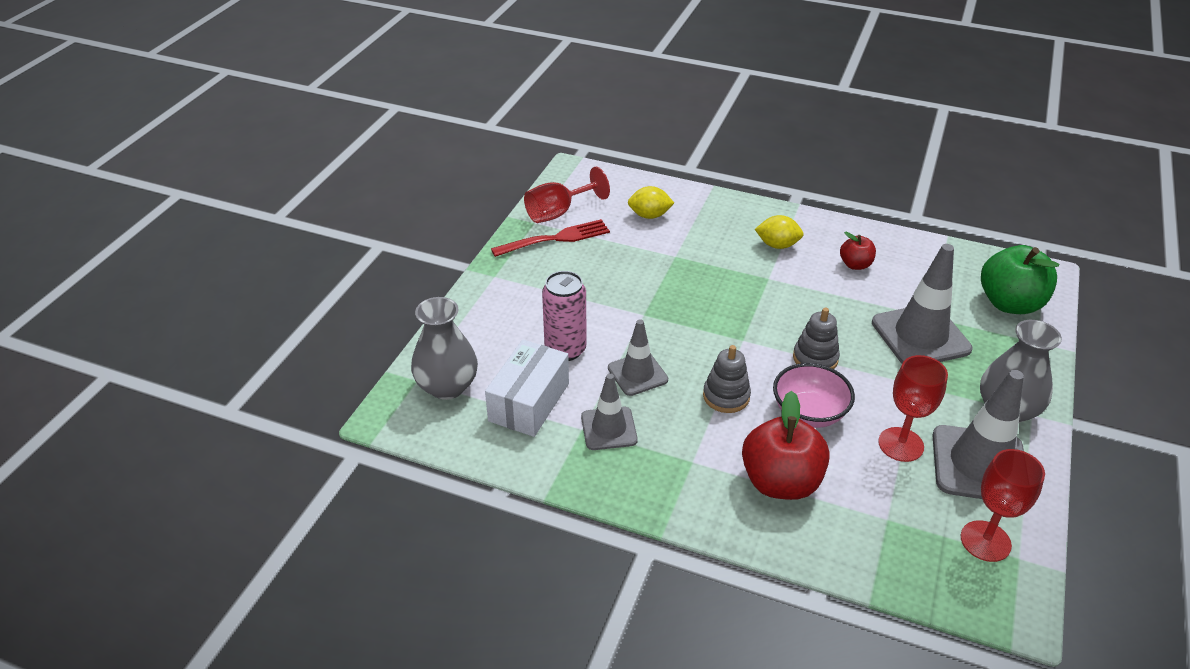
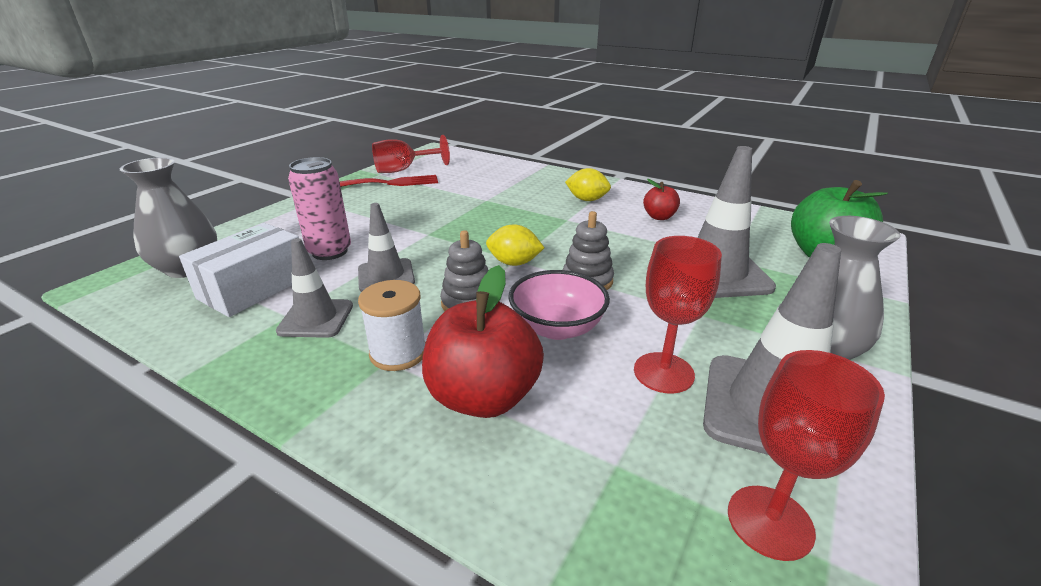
camera: 10 degrees right, 10 degrees down
yellow lemon [628,186,674,219] -> yellow lemon moved to [486,225,545,266]
none -> white spool [358,280,426,371]

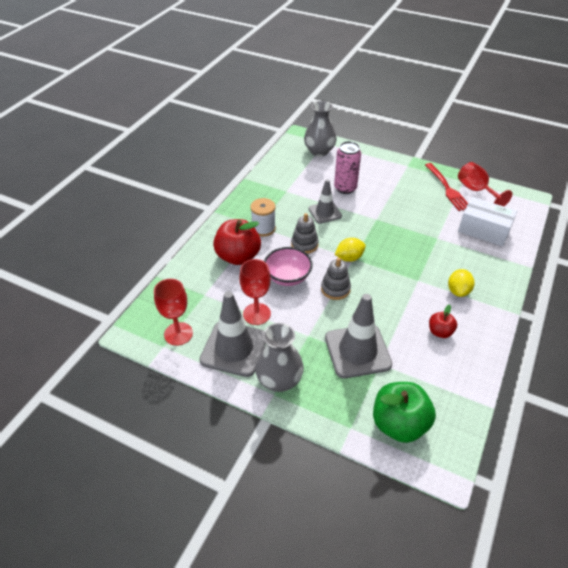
camera: 85 degrees right, 15 degrees up
white box [179,223,299,317] -> white box moved to [458,197,517,246]
grey traffic cone [276,238,353,338] -> none
yellow lemon [486,225,545,266] -> yellow lemon turned 60 degrees clockwise [335,238,366,262]

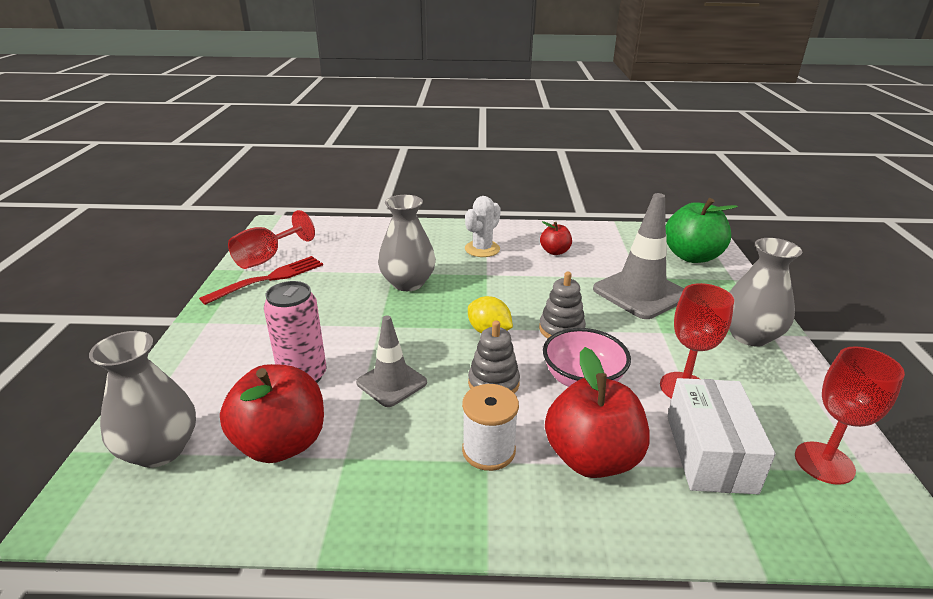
camera: 115 degrees left, 15 degrees down
grey traffic cone [199,291,266,377] -> none
yellow lemon [448,269,475,297] -> white cactus [465,196,501,257]
white box [458,197,517,246] -> white box moved to [667,378,776,494]
none -> red apple [220,364,324,463]
none -> grey vase [378,195,436,291]

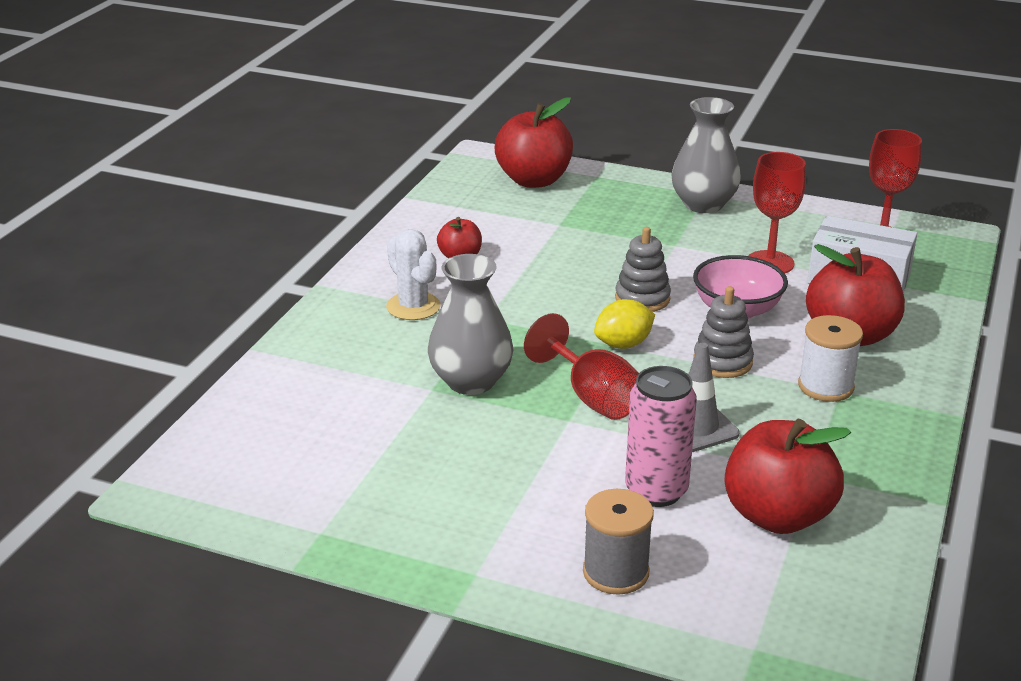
camera: 70 degrees left, 0 degrees up
grey vase [89,331,196,468] -> none
red fork [199,256,323,305] -> none
red goblet [228,210,315,269] -> red goblet moved to [524,313,639,420]
grey traffic cone [593,193,684,319] -> none
green apple [666,198,738,263] -> red apple [495,97,573,188]
none -> grey spool [583,489,654,595]

